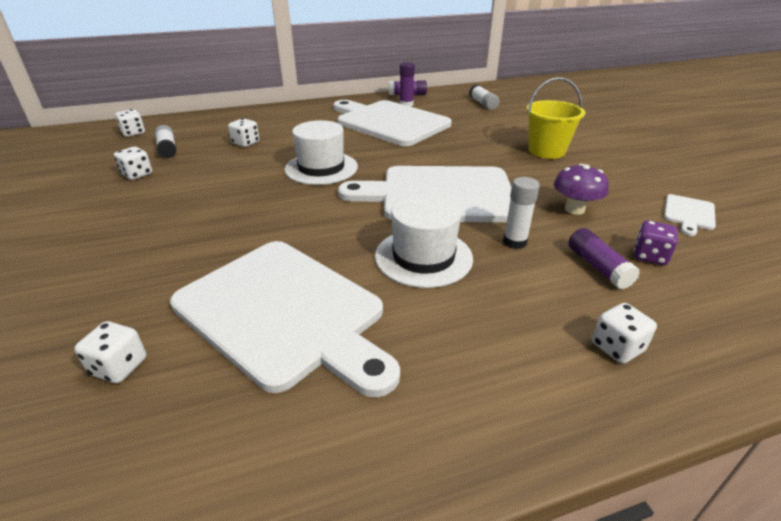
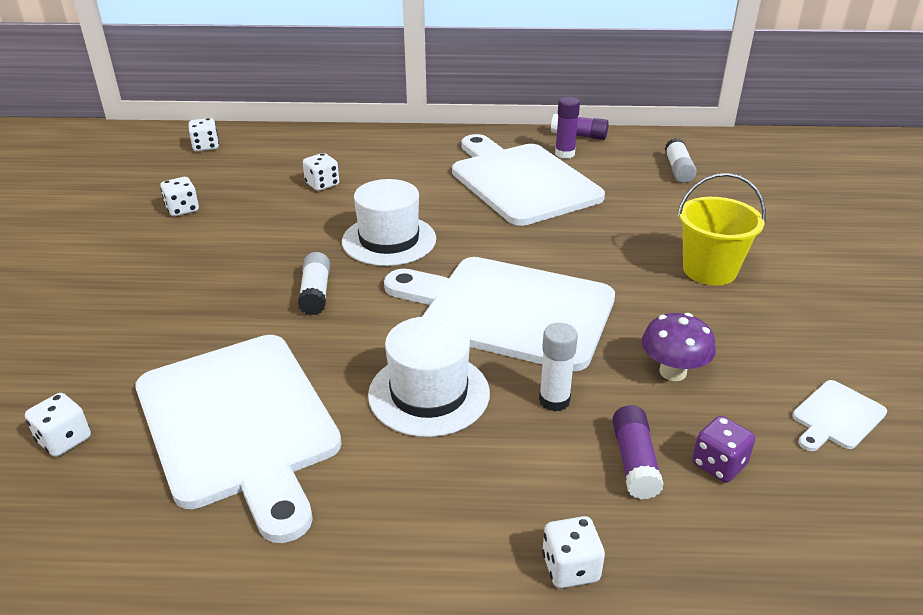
camera: 20 degrees right, 0 degrees up
white glue stick [155,125,177,158] -> white glue stick moved to [298,252,330,316]

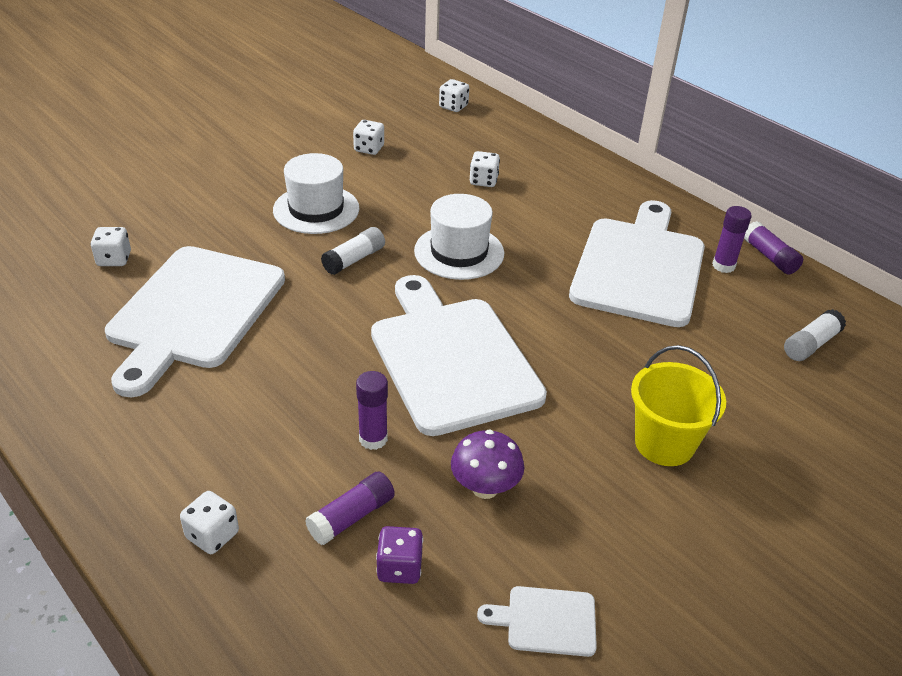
camera: 45 degrees right, 5 degrees up
white hat [368,316,490,437] -> white hat moved to [273,153,359,234]
white glue stick [539,323,578,412] -> purple glue stick [356,371,388,450]

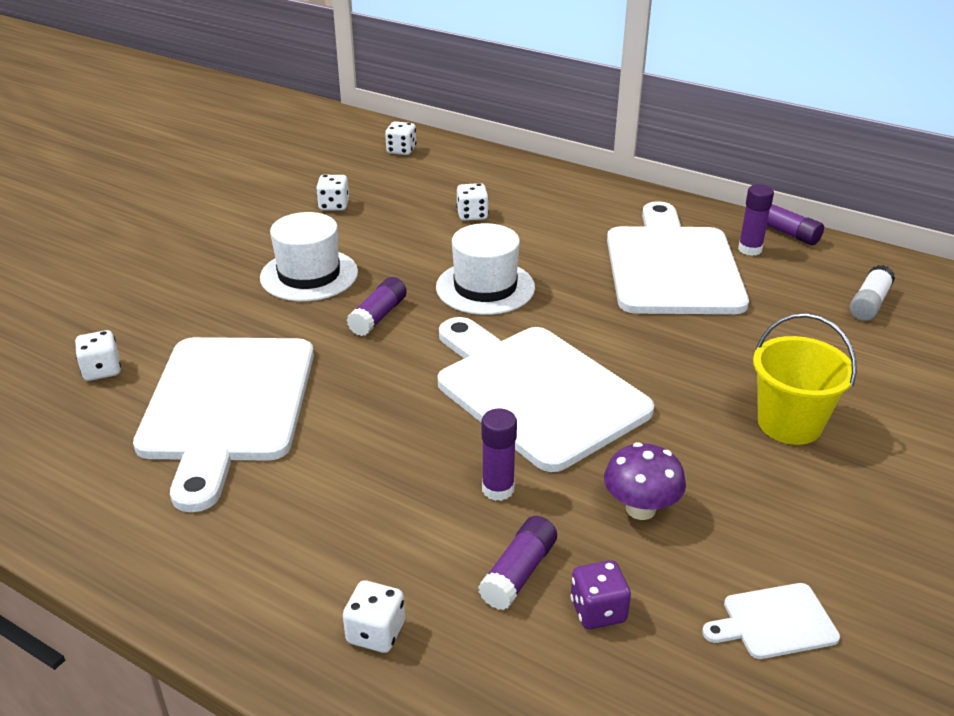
camera: 15 degrees left, 5 degrees down
white glue stick [321,227,385,275] -> purple glue stick [347,277,407,336]

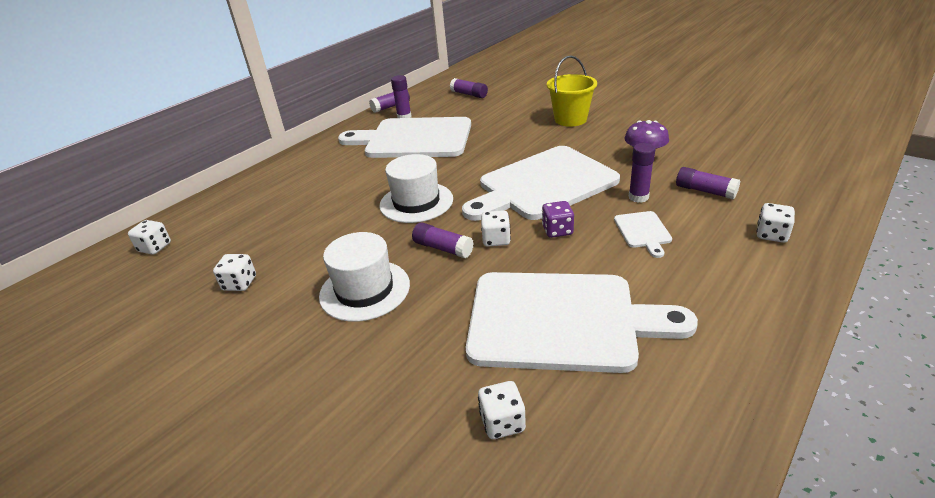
camera: 80 degrees left, 0 degrees up
white dice [457,183,489,221] -> white dice moved to [481,210,511,247]
purple dice [570,560,631,629] -> purple dice moved to [542,201,574,238]
white cutting board [702,583,840,659] -> white cutting board moved to [614,211,672,258]
white glue stick [850,265,895,321] -> purple glue stick [450,78,488,98]

